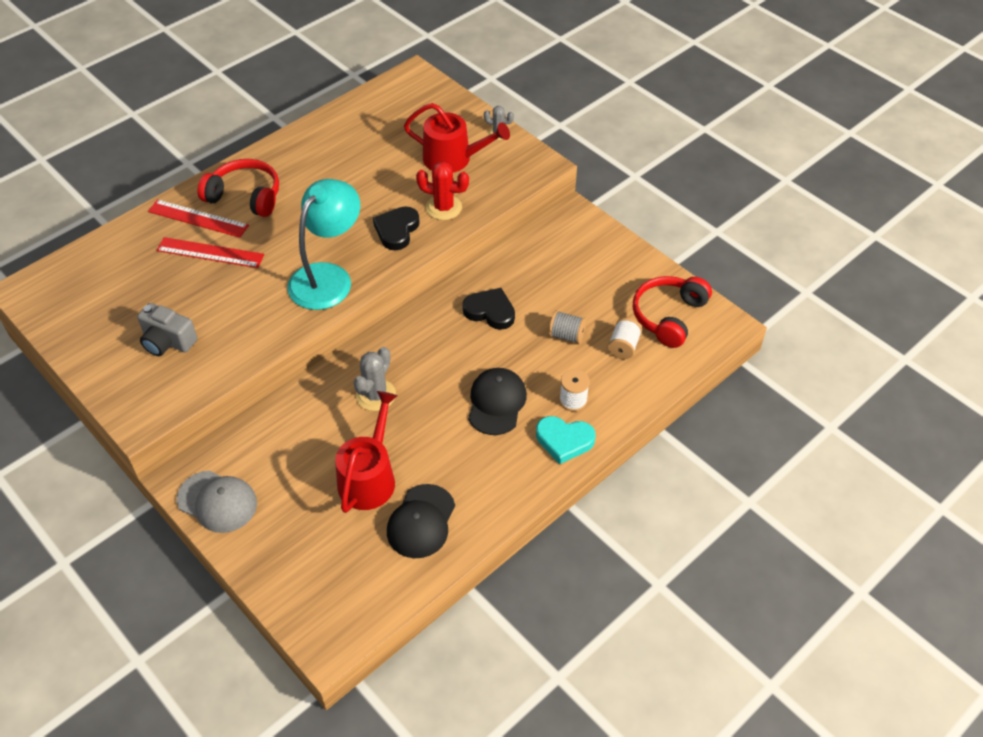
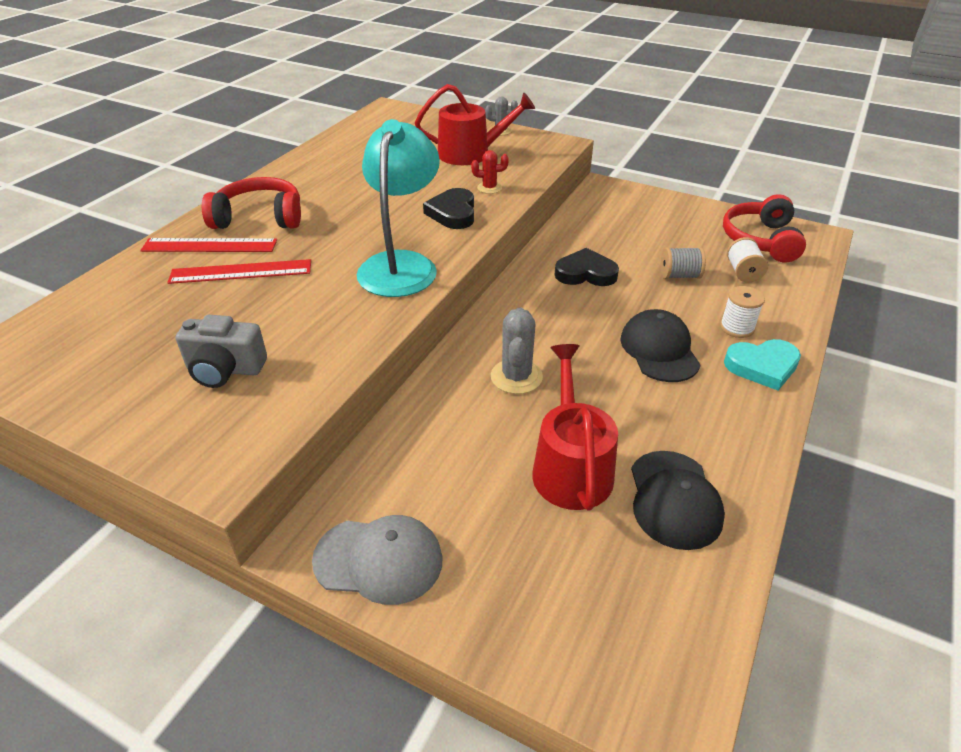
camera: 20 degrees left, 10 degrees down
red cactus [416,162,469,220] -> red cactus [471,150,509,194], size x0.61

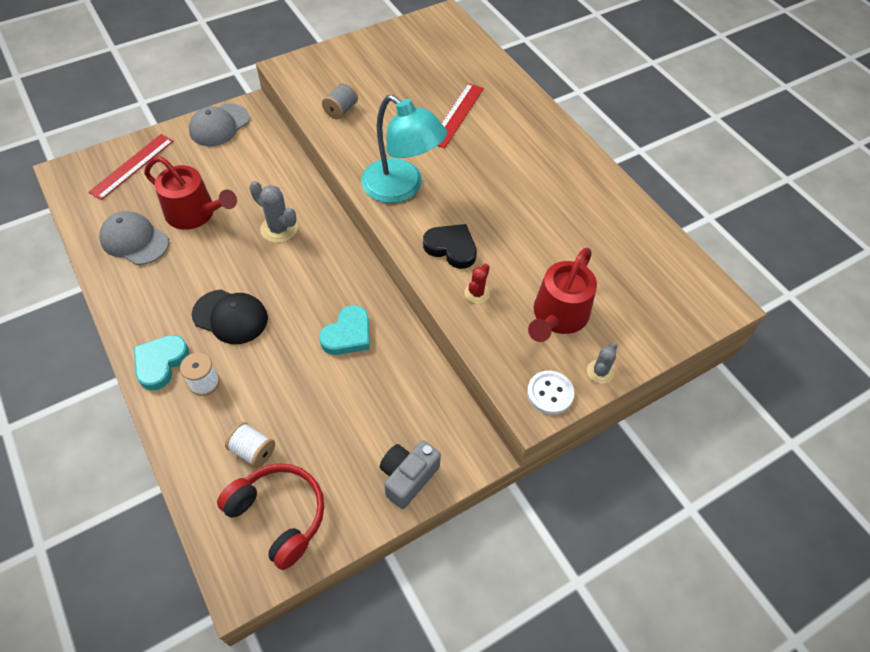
camera: 120 degrees right, 15 degrees up
red ruler [140,238,277,252] -> red ruler moved to [88,134,173,200]
grey camera [176,315,267,388] -> grey camera moved to [380,440,441,509]
red headphones [202,177,301,229] -> none
black heart [555,248,619,286] -> turquoise heart [319,305,370,355]
black cap [631,451,725,550] -> grey cap [99,211,169,265]
grey spool [661,247,706,279] -> grey spool moved to [322,82,358,119]
none -> white button [527,371,574,414]

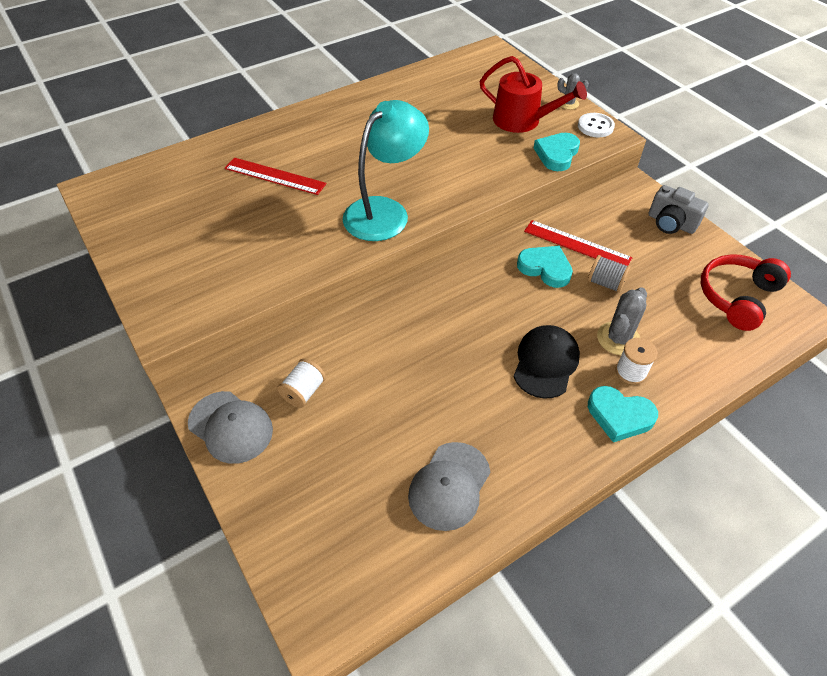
camera: 90 degrees left, 5 degrees down
red ruler [88,134,173,200] -> red ruler moved to [524,220,632,266]
red watering can [144,156,237,230] -> none
white spool [225,422,275,468] -> white spool moved to [277,359,326,408]
grey cactus [249,181,298,243] -> grey cactus moved to [597,287,647,355]
grey spool [322,82,358,119] -> grey spool moved to [588,255,631,293]
black heart [423,224,477,269] -> none
red cactus [464,264,490,304] -> none
none -> turquoise heart [534,133,580,171]

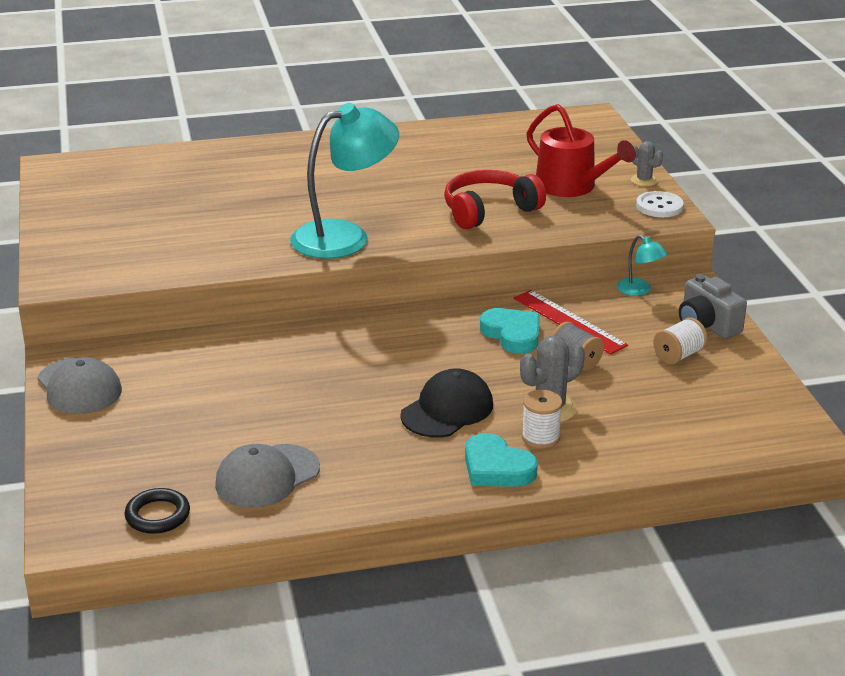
camera: 20 degrees right, 20 degrees down
red ruler [225,158,326,195] -> none
white spool [277,359,326,408] -> white spool moved to [653,317,708,365]
turquoise heart [534,133,580,171] -> none
red headphones [701,254,791,331] -> red headphones moved to [444,170,546,229]
none -> black ring [125,488,190,534]
none -> turquoise lamp [617,235,667,296]

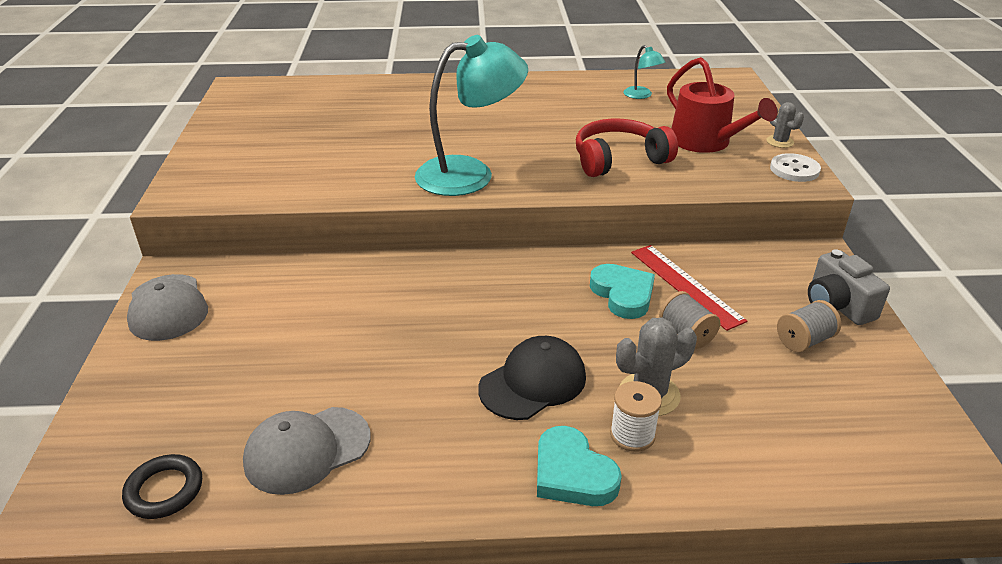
camera: 10 degrees right, 5 degrees up
turquoise lamp [617,235,667,296] -> turquoise lamp moved to [623,45,665,99]
white spool [653,317,708,365] -> grey spool [777,300,841,352]

